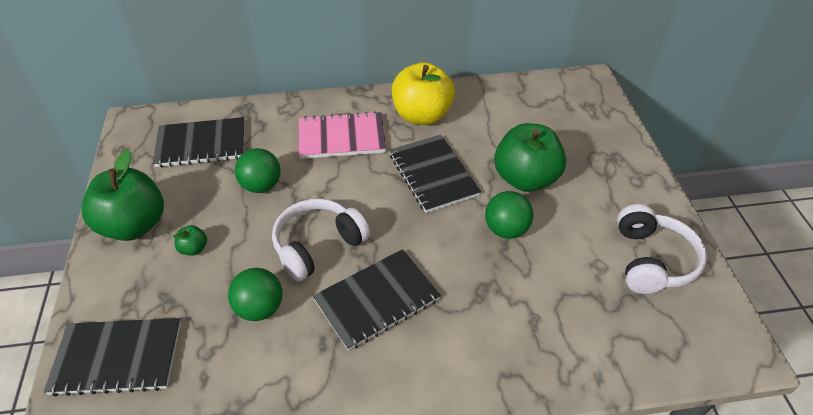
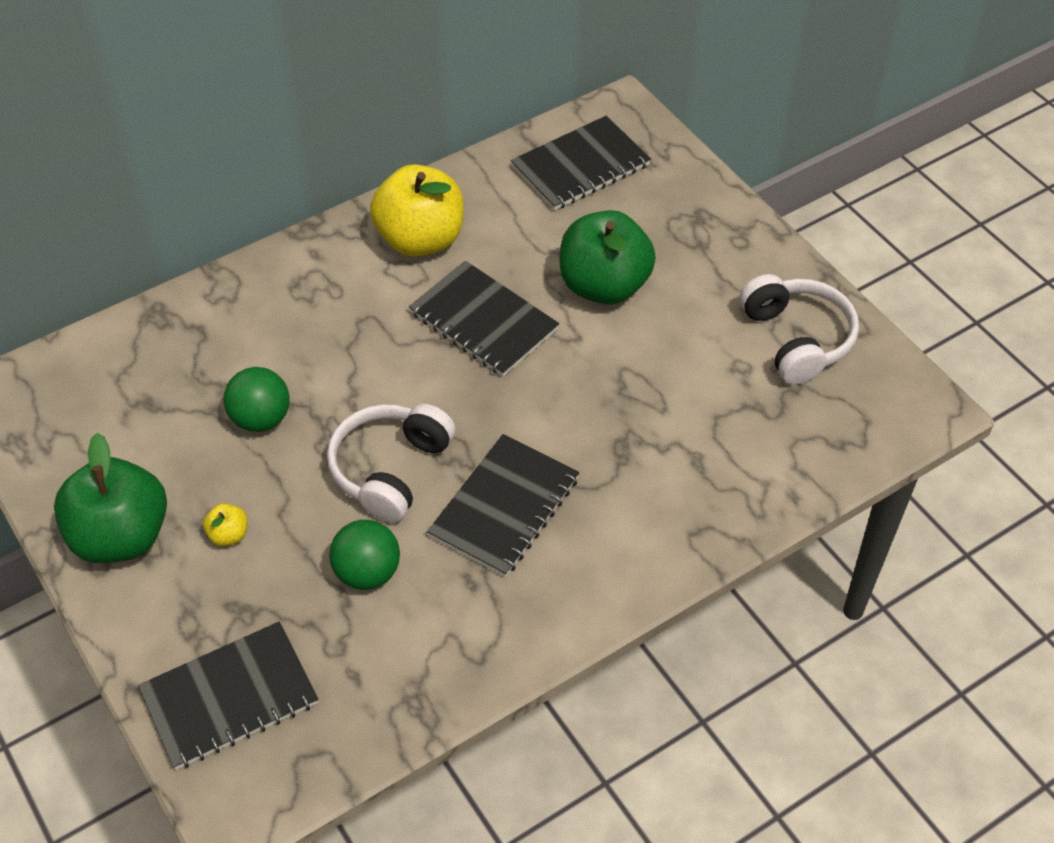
camera: 25 degrees left, 5 degrees up
black notebook [153,117,245,168] -> black notebook moved to [511,116,651,211]
green apple [173,225,207,256] -> yellow apple [203,503,248,546]
pink notebook [298,111,386,159] -> none
green ball [485,191,533,239] -> none

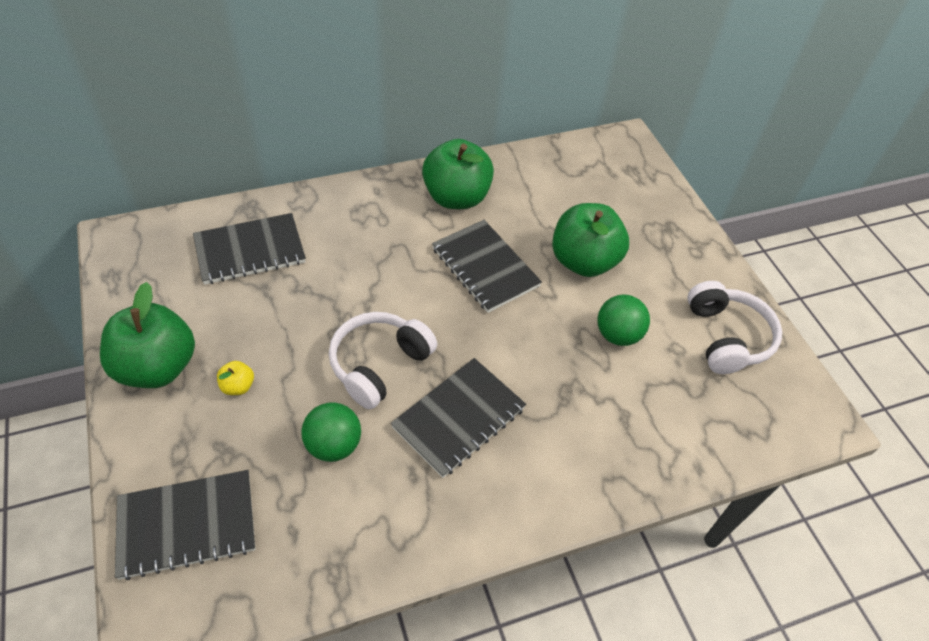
camera: 10 degrees right, 0 degrees up
green ball [224,367,289,432] -> green ball moved to [598,295,650,346]
yellow apple [370,164,464,257] -> green apple [422,139,494,209]
black notebook [511,116,651,211] -> black notebook moved to [193,213,306,285]

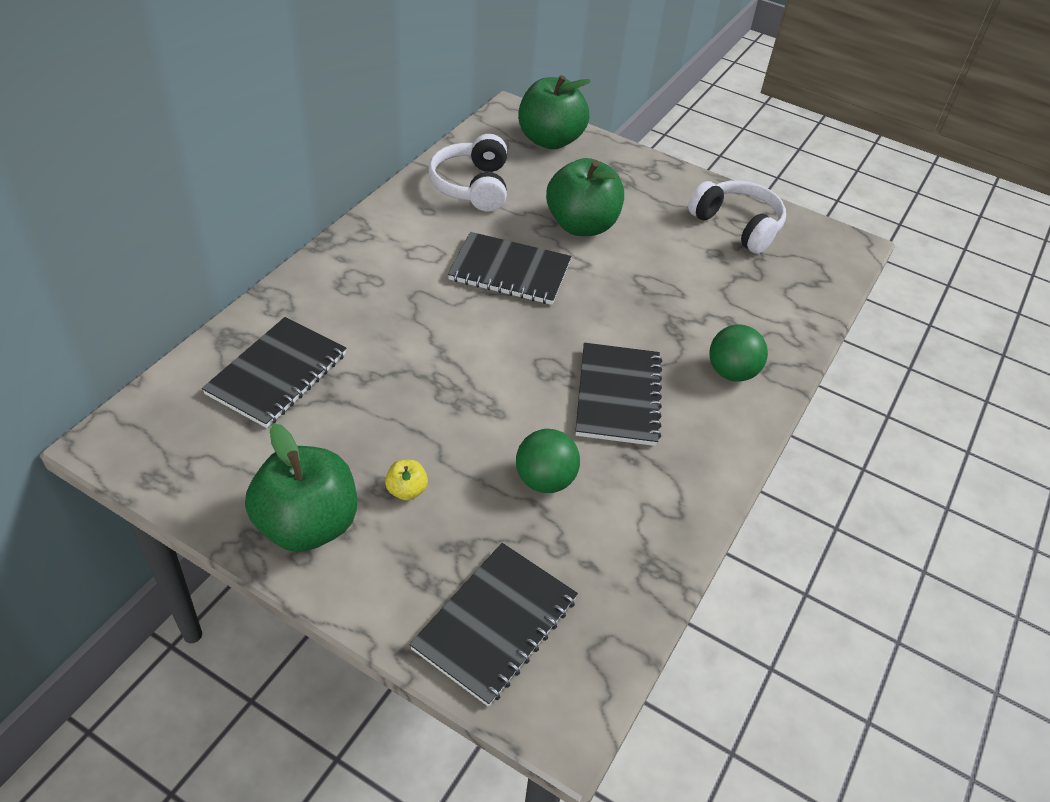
camera: 40 degrees left, 5 degrees down
white headphones [329,312,437,409] -> white headphones moved to [428,134,507,212]
green apple [422,139,494,209] -> green apple moved to [518,75,590,149]
green ball [598,295,650,346] -> green ball moved to [710,325,768,382]

